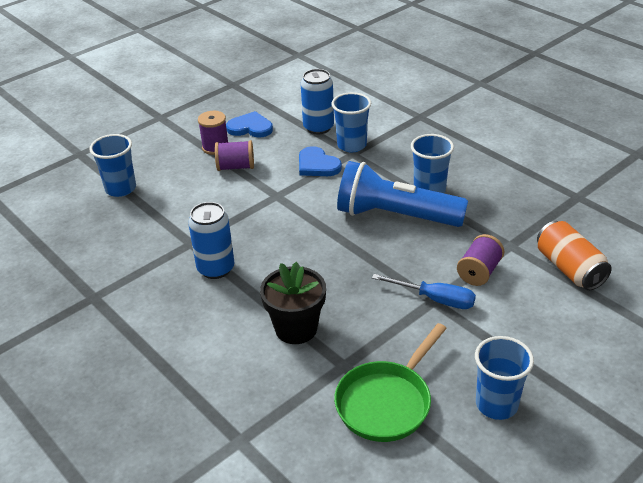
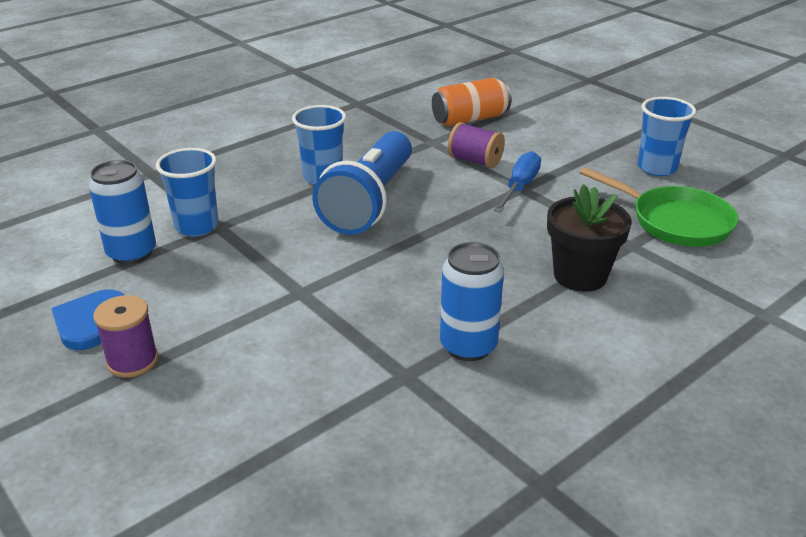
camera: 90 degrees left, 5 degrees down
blue cup [89,134,136,197] -> none
purple spool [215,140,254,171] -> none
blue heart [299,146,342,176] -> none

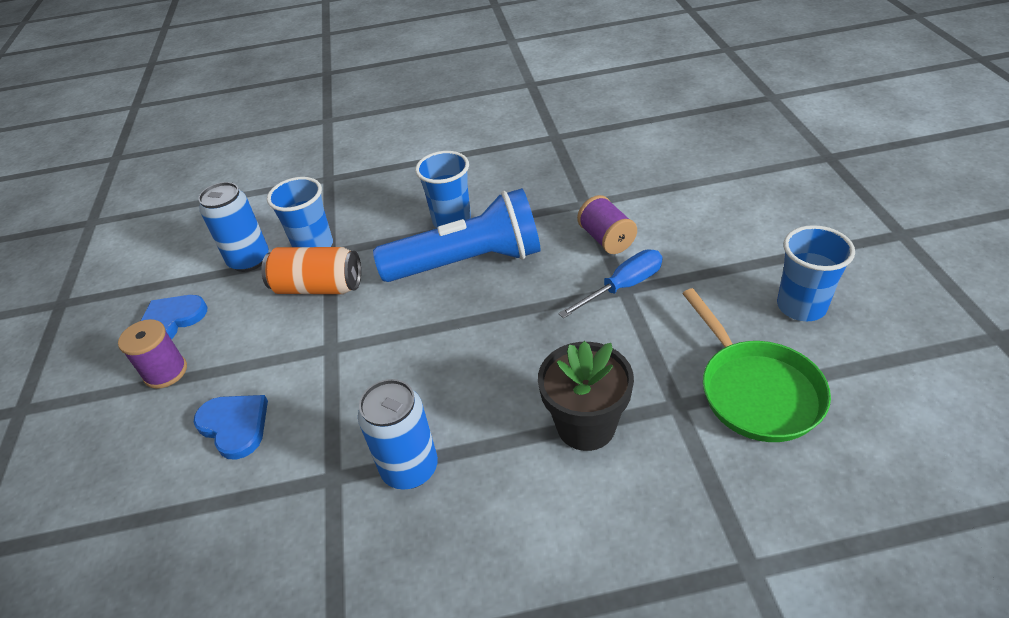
camera: 35 degrees right, 10 degrees up
blue flashlight [312,131,412,235] -> blue flashlight turned 150 degrees counterclockwise [373,188,541,282]
orange can [432,78,511,126] -> orange can moved to [261,247,361,294]
none -> blue heart [193,395,268,460]

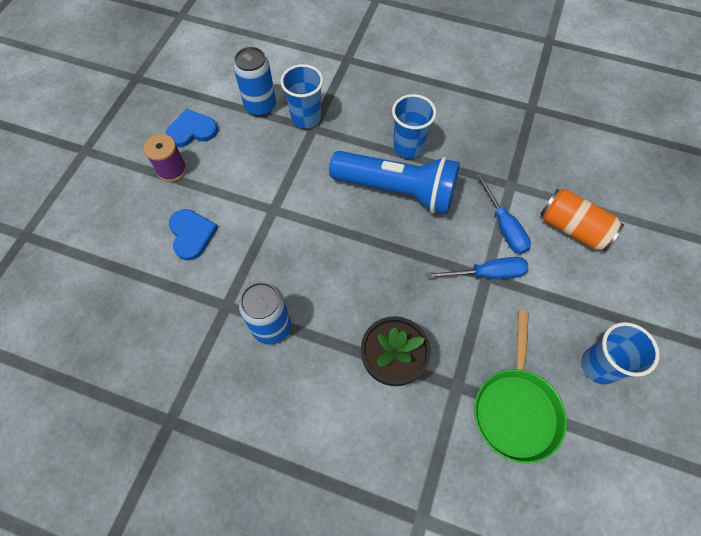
camera: 25 degrees right, 20 degrees up
orange can [261,247,361,294] -> orange can moved to [540,189,624,252]
purple spool [577,195,637,254] -> blue screwdriver [476,174,531,254]

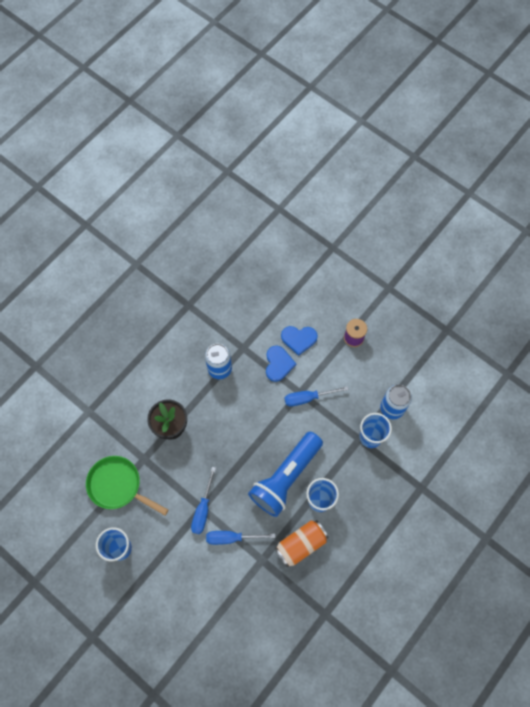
camera: 110 degrees right, 5 degrees up
blue heart [166,109,218,147] -> blue heart moved to [266,345,296,382]
orange can [540,189,624,252] -> orange can moved to [275,520,329,568]
none -> blue screwdriver [285,386,349,406]

